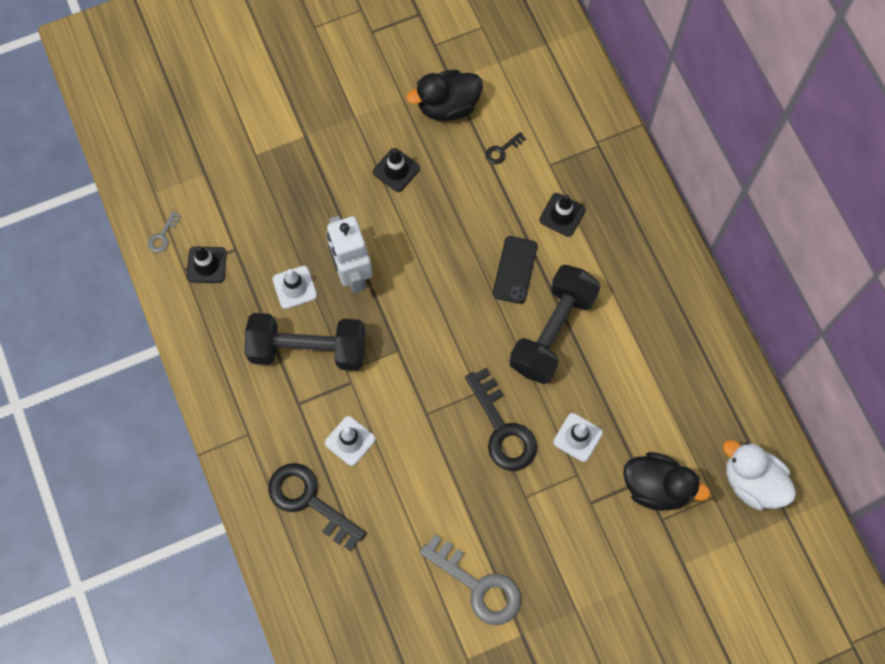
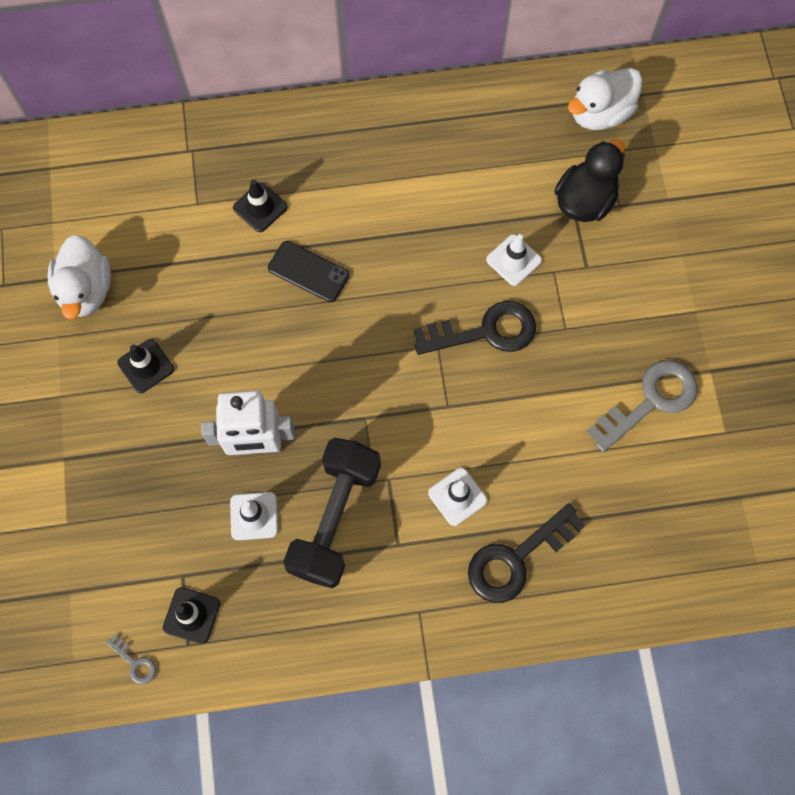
camera: 75 degrees left, 0 degrees up
black duck [406,70,483,121] -> white duck [48,235,111,319]
black key [485,132,526,164] -> none
black dumbbell [509,265,600,384] -> none

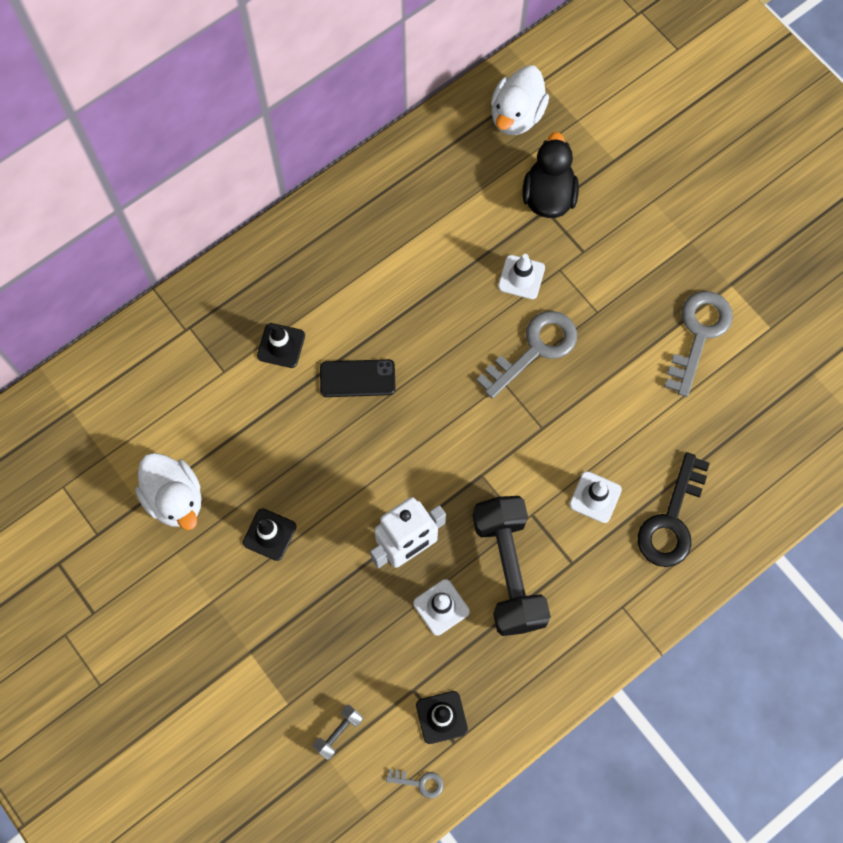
camera: 30 degrees left, 0 degrees up
black key [414,301,536,355] -> grey key [476,311,577,399]
none -> grey dumbbell [313,704,363,760]

